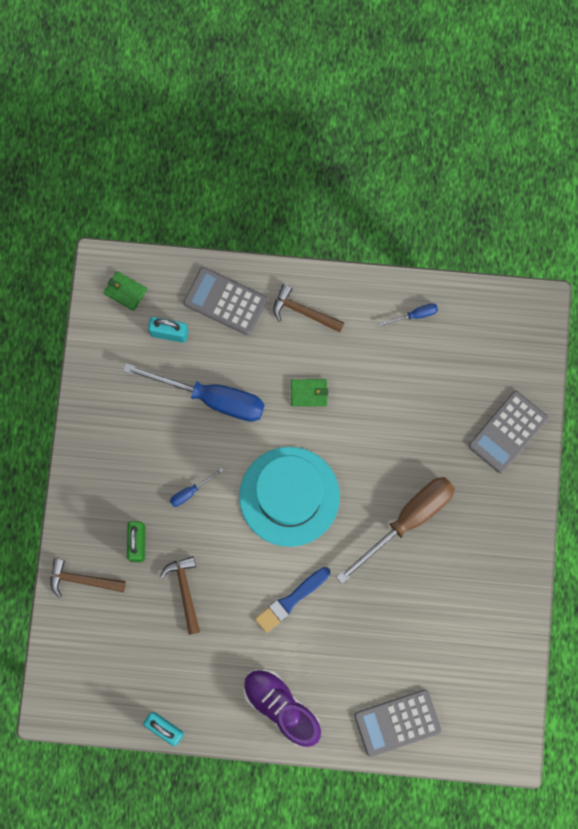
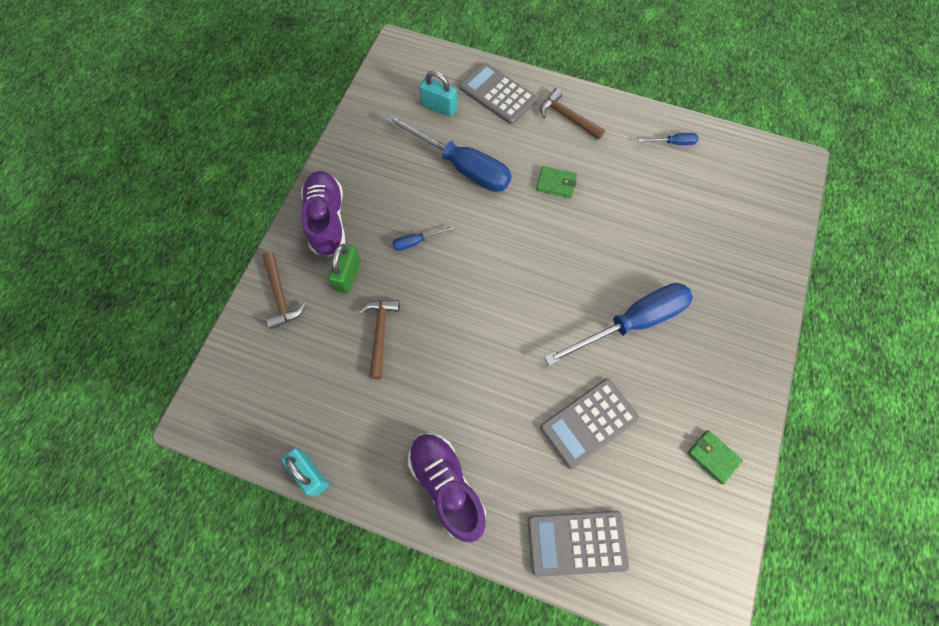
camera: 15 degrees right, 10 degrees down
brown hammer [51,558,126,598] -> brown hammer turned 135 degrees counterclockwise [262,252,306,329]
green wallet [103,271,147,311] -> green wallet moved to [688,430,743,484]
turquoise hat [239,447,340,547] -> none
blue brush [255,567,330,633] -> none
brown screwdriver [336,477,455,584] -> blue screwdriver [544,283,693,365]
grey calculator [468,391,548,473] -> grey calculator moved to [540,379,639,469]
none -> purple shoe [301,171,345,257]

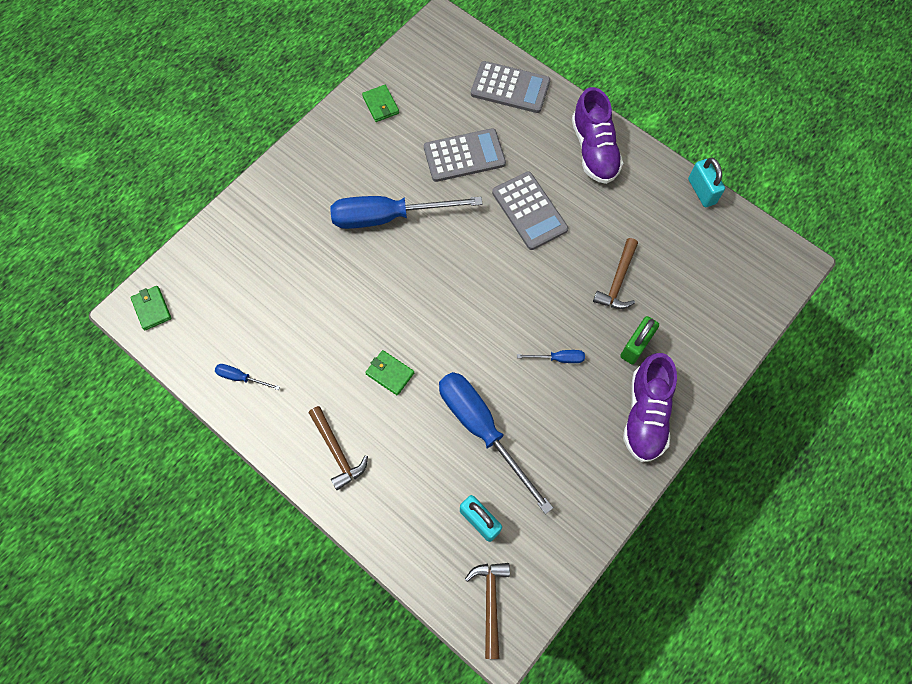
camera: 160 degrees left, 0 degrees up
brown hammer [262,252,306,329] -> brown hammer moved to [465,563,510,659]
grey calculator [459,63,537,124] -> grey calculator moved to [492,171,568,250]
none -> green wallet [130,286,172,330]

